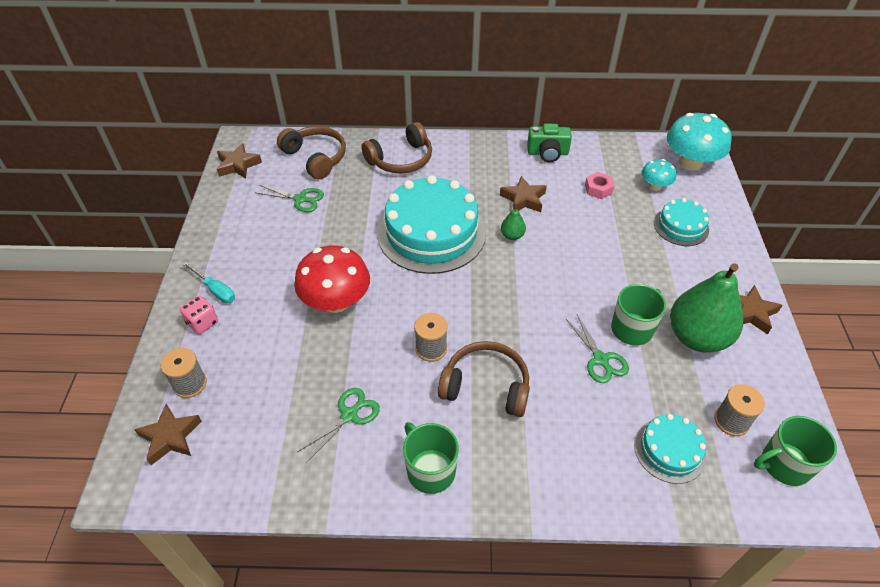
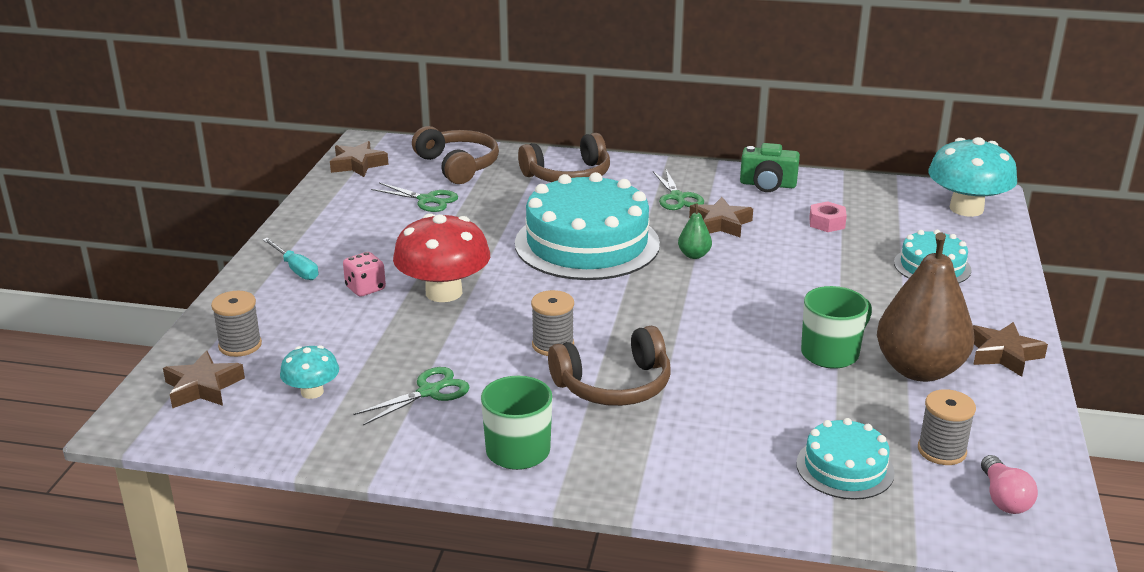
camera: 10 degrees right, 20 degrees down
pink dice [180,296,218,334] -> pink dice moved to [343,252,386,297]
brown headphones [438,341,530,417] -> brown headphones turned 135 degrees clockwise [548,326,671,406]
green scissors [566,315,629,383] -> green scissors moved to [653,170,704,210]
turquoise mushroom [642,159,676,191] -> turquoise mushroom moved to [280,345,339,399]
green pear [670,263,743,353] -> brown pear [877,233,974,382]
green mug [754,416,837,486] -> pink light bulb [981,455,1038,514]

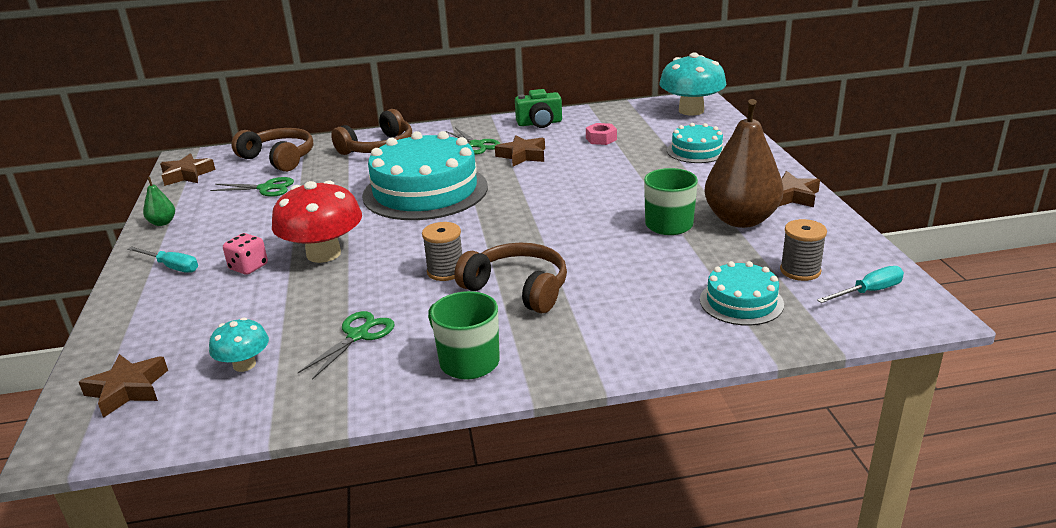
camera: 20 degrees left, 0 degrees up
grey spool [211,291,262,357] -> none
brown headphones [548,326,671,406] -> brown headphones turned 105 degrees counterclockwise [454,243,567,313]
green pear [678,203,712,259] -> green pear moved to [143,177,175,226]
pink light bulb [981,455,1038,514] -> turquoise screwdriver [817,266,904,303]

